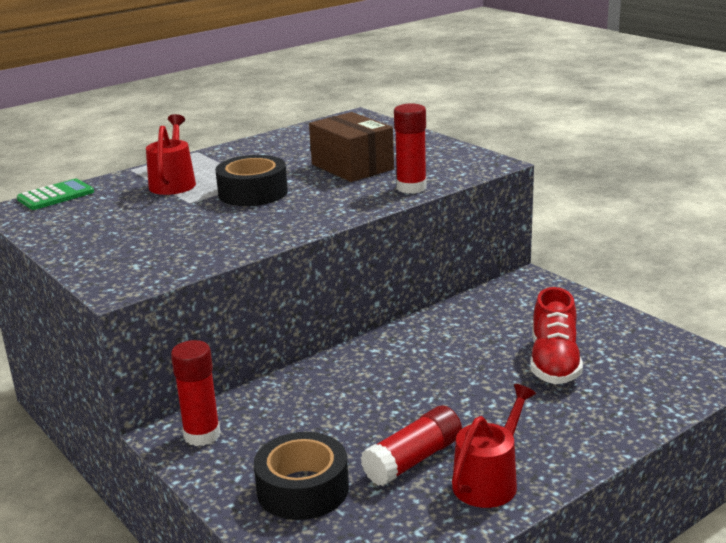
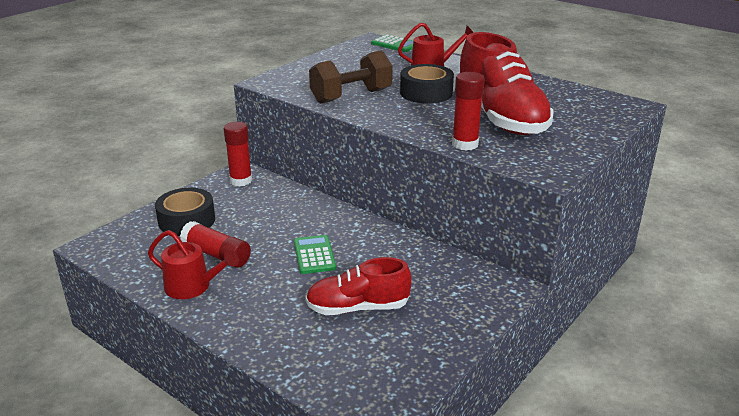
camera: 75 degrees right, 5 degrees up
brown box [309,112,394,182] -> red shoe [460,32,554,135]
none -> green calculator [294,235,336,274]
none -> brown dumbbell [309,50,393,103]

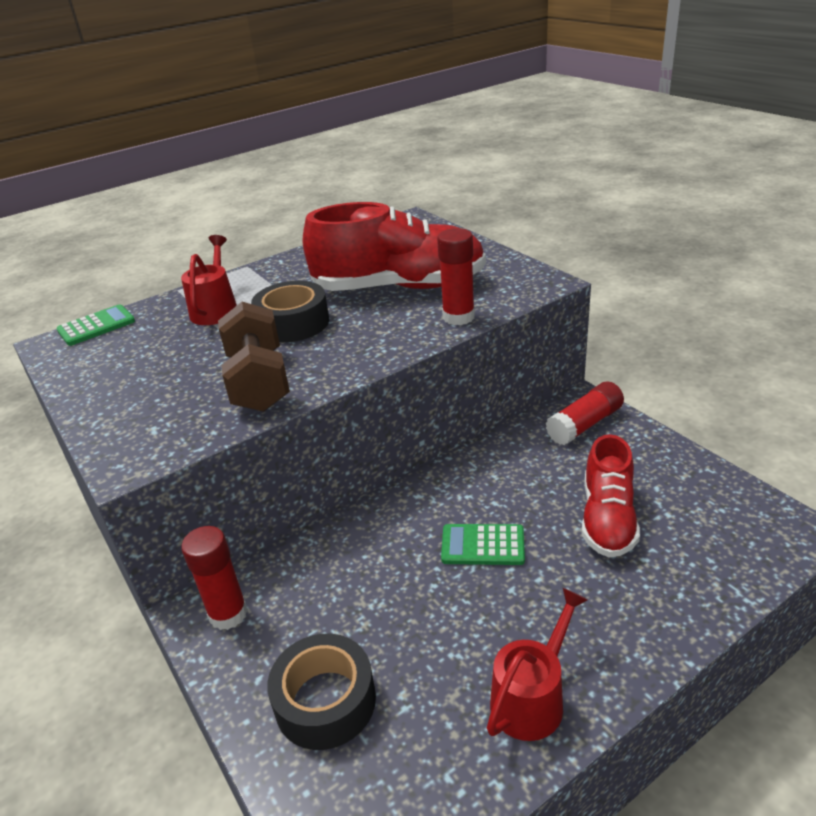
camera: 70 degrees left, 5 degrees up
red glue stick [180,221,251,267] -> red glue stick moved to [546,382,624,445]

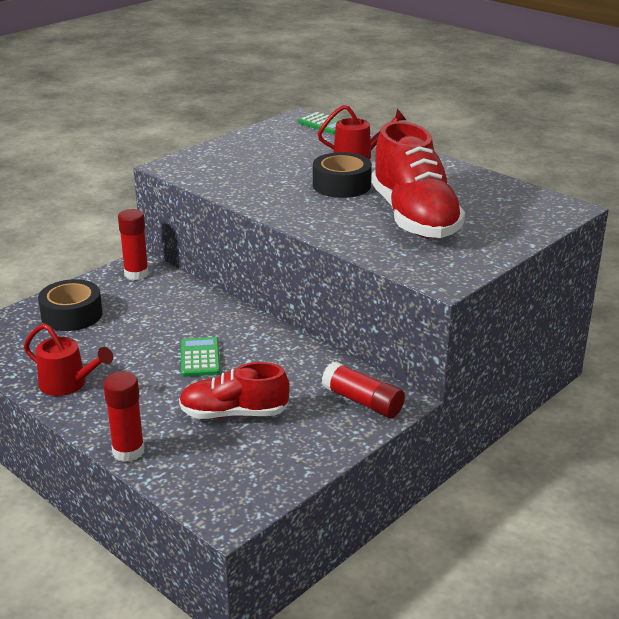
camera: 75 degrees right, 5 degrees down
brown dumbbell [218,302,290,412] -> none
red glue stick [437,228,475,325] -> red glue stick moved to [103,371,145,462]

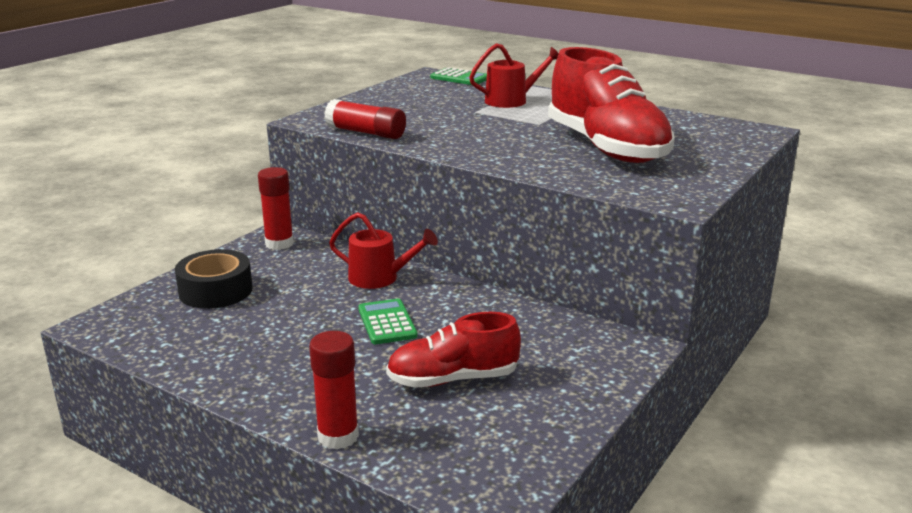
camera: 10 degrees left, 5 degrees down
red watering can [24,323,113,396] -> red watering can moved to [329,212,438,289]
black tape [313,152,372,198] -> none
red glue stick [322,362,405,418] -> red glue stick moved to [324,99,406,139]

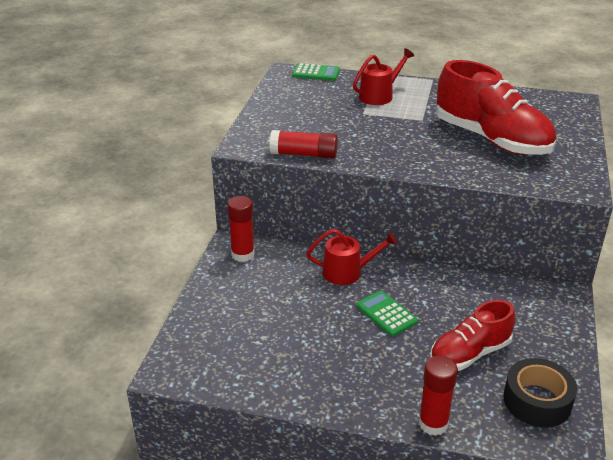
camera: 20 degrees left, 10 degrees up
black tape [175,249,253,309] -> black tape moved to [503,358,577,428]

